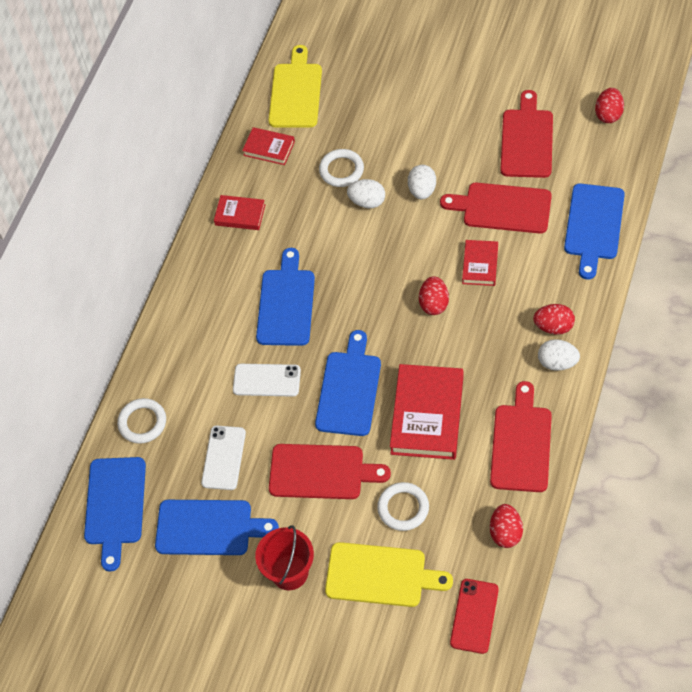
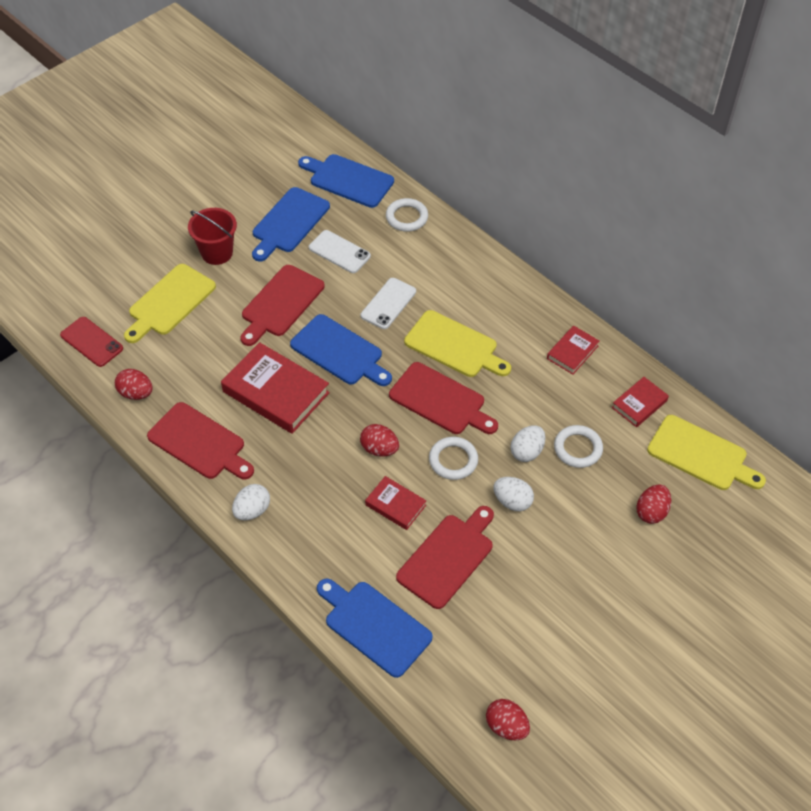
camera: 110 degrees right, 5 degrees down
blue cutting board [256,248,315,346] -> yellow cutting board [404,310,511,377]
white ring [377,482,429,531] -> white ring moved to [429,437,478,480]
red cutting board [500,90,553,178] -> red cutting board moved to [389,362,498,434]
red egg [533,304,575,335] -> red egg moved to [636,484,671,524]

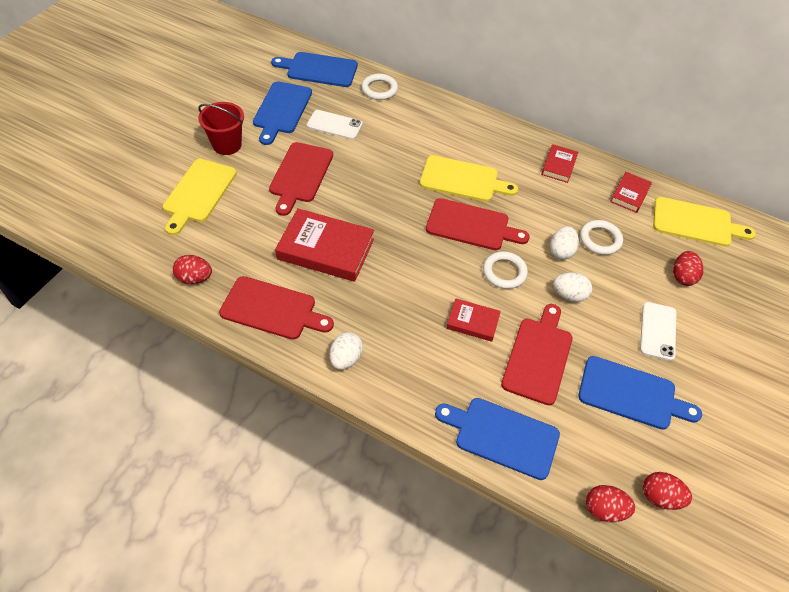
camera: 20 degrees left, 0 degrees up
red phone [60,317,123,367] -> none
blue cutting board [290,314,392,386] -> blue cutting board moved to [579,356,702,430]
red egg [360,424,399,457] -> red egg moved to [586,485,635,522]
white phone [361,278,416,329] -> white phone moved to [640,302,676,361]

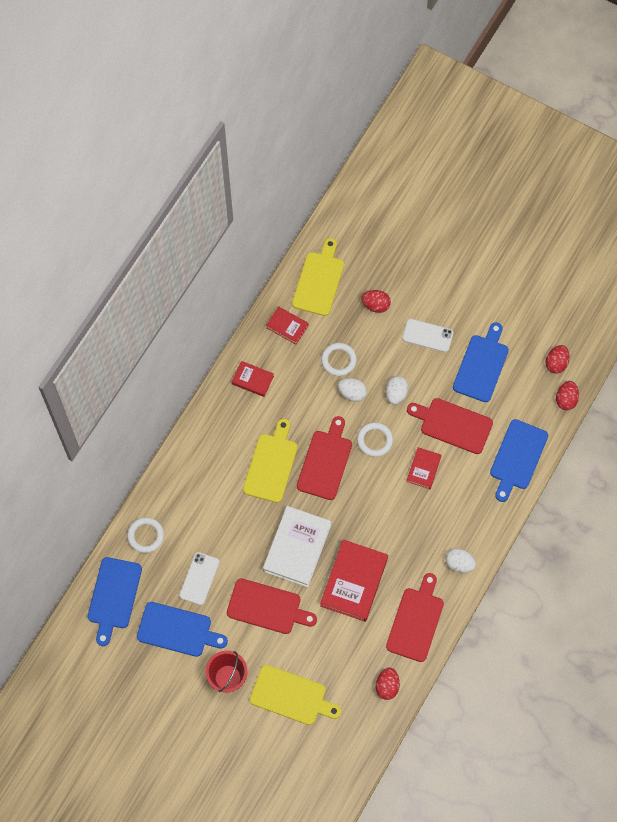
camera: 85 degrees left, 15 degrees up
none -> white book [263,506,331,587]

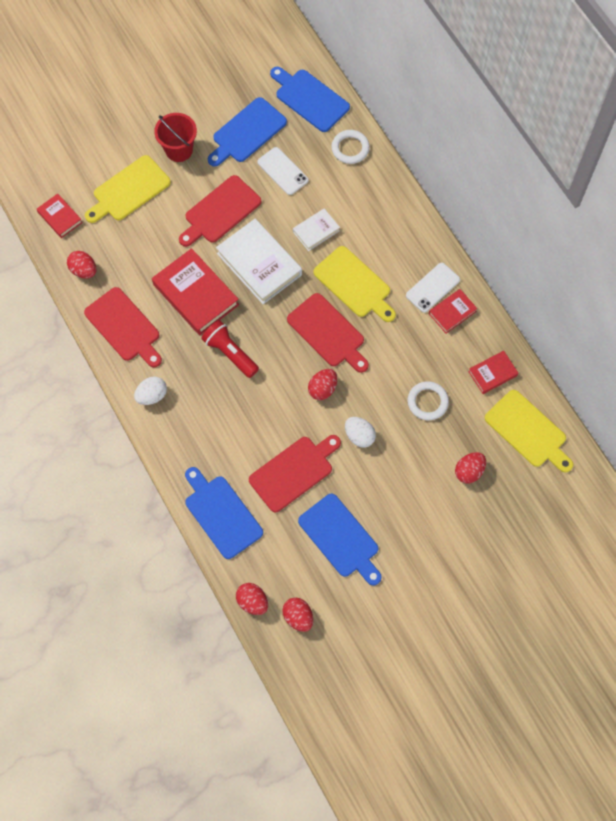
camera: 120 degrees right, 0 degrees up
white egg [338,378,367,402] -> none
white ring [357,422,393,457] -> red egg [308,369,337,400]
white phone [402,319,454,352] -> white phone moved to [406,263,460,313]
red book [406,447,442,489] -> red book moved to [37,194,82,238]
none -> red flashlight [201,320,259,378]
none -> white book [293,208,340,251]

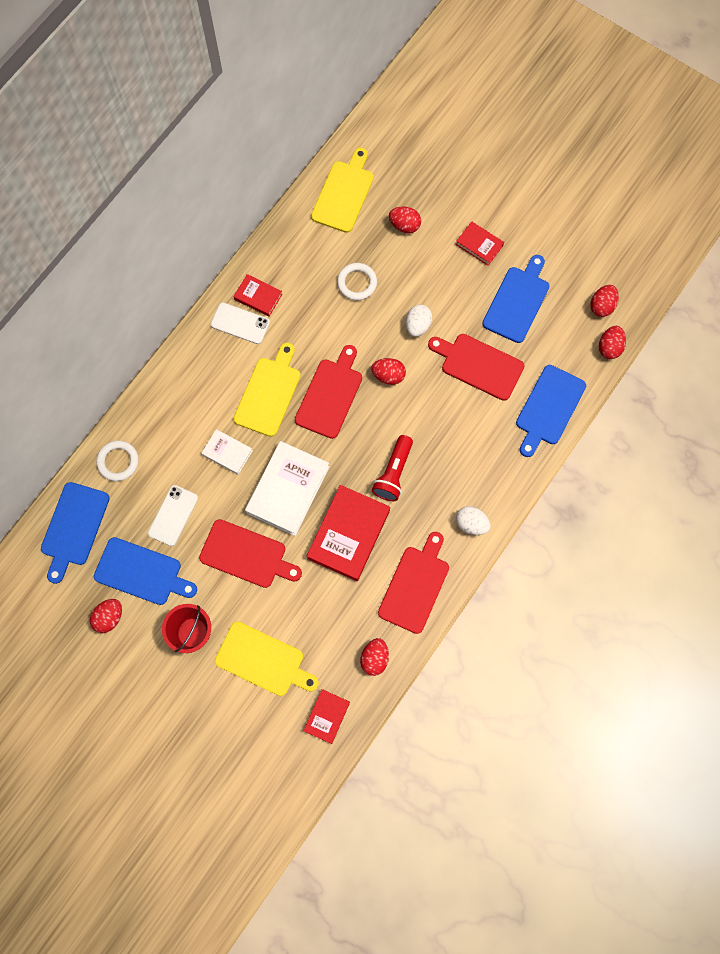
camera: 115 degrees left, 5 degrees up
red book [468,351,518,394] -> red book moved to [456,221,504,266]
none -> red egg [90,599,122,633]

